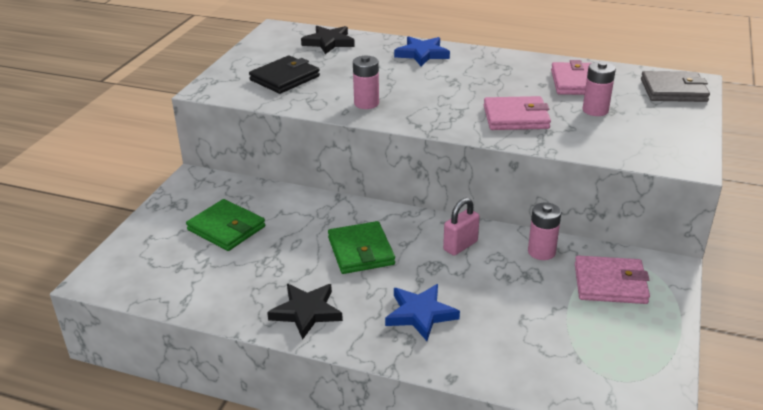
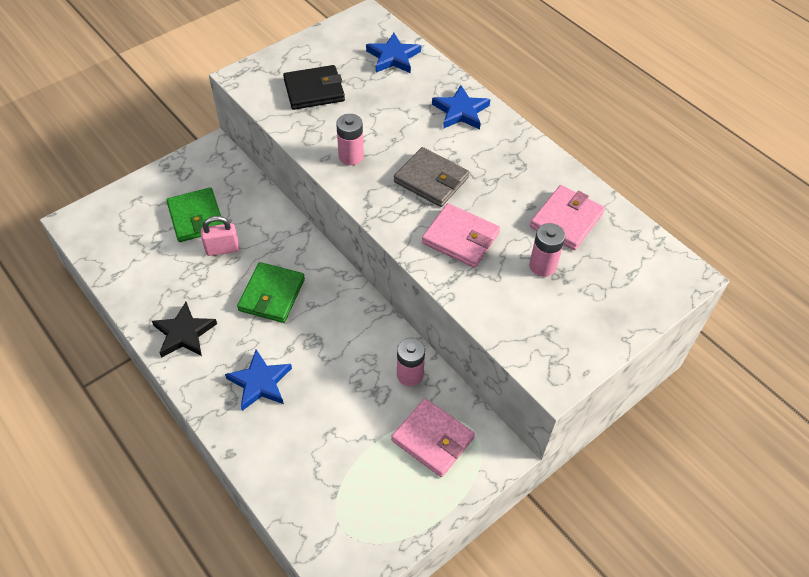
camera: 30 degrees right, 20 degrees up
black star [301,26,355,54] -> blue star [366,33,421,73]
pink padlock [443,198,480,256] -> pink padlock moved to [201,216,239,256]
grey wallet [641,71,710,102] -> grey wallet moved to [394,147,469,207]

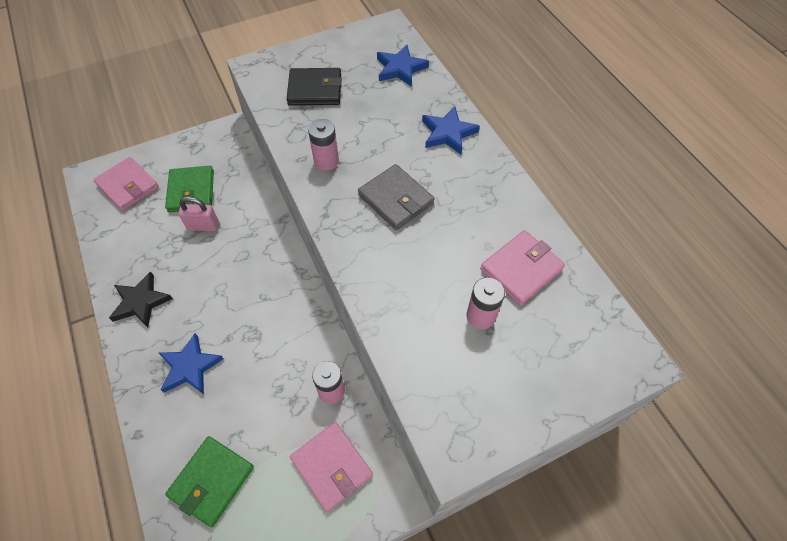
camera: 15 degrees right, 5 degrees up
green wallet [237,262,305,323] -> green wallet moved to [165,436,254,527]
pink wallet [422,203,500,268] -> pink wallet moved to [93,157,159,211]

